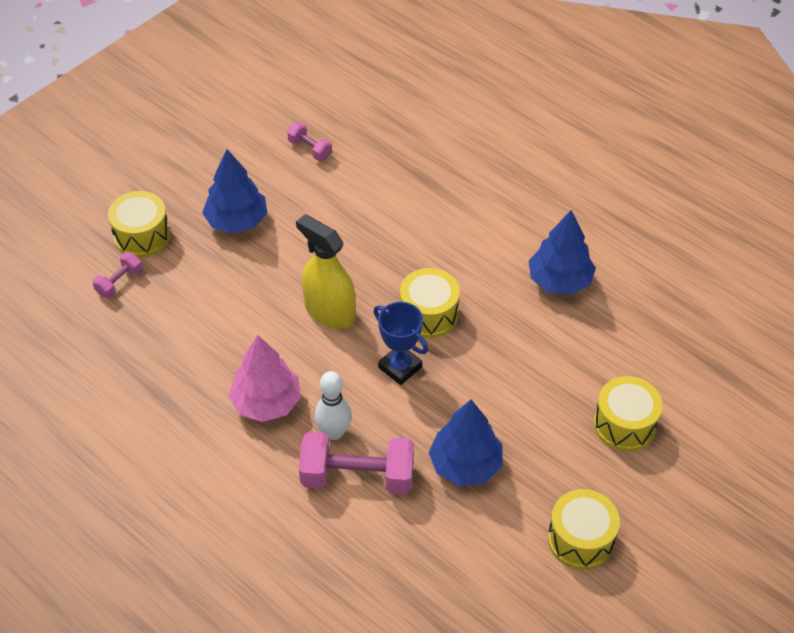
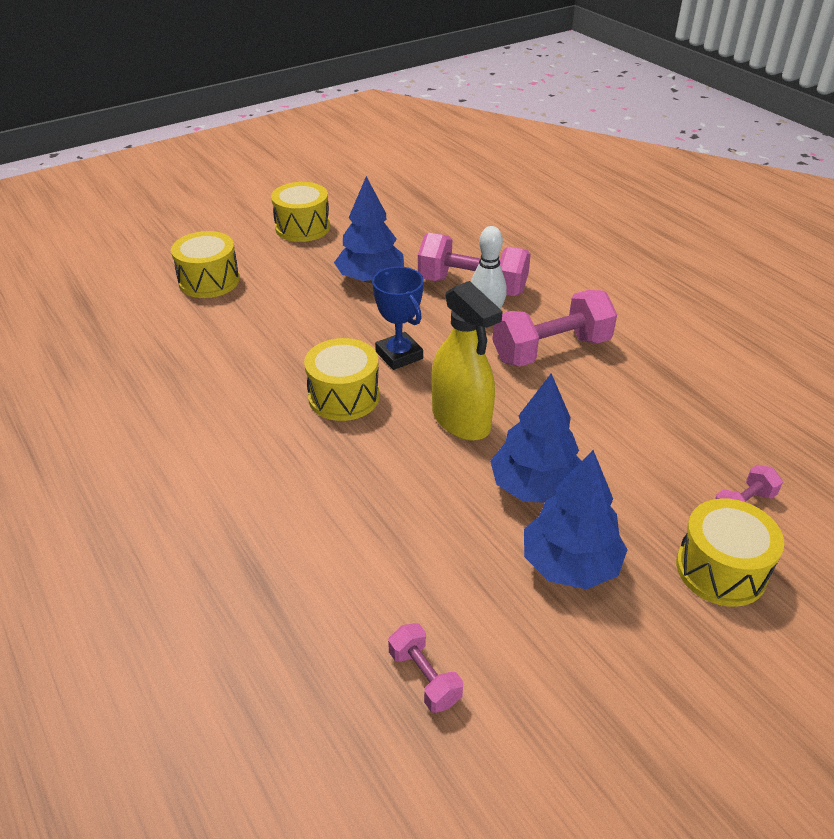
camera: 165 degrees left, 10 degrees down
pink tree [228,335,301,422] -> pink dumbbell [492,290,617,367]
blue tree [529,210,596,295] -> blue tree moved to [490,373,581,503]

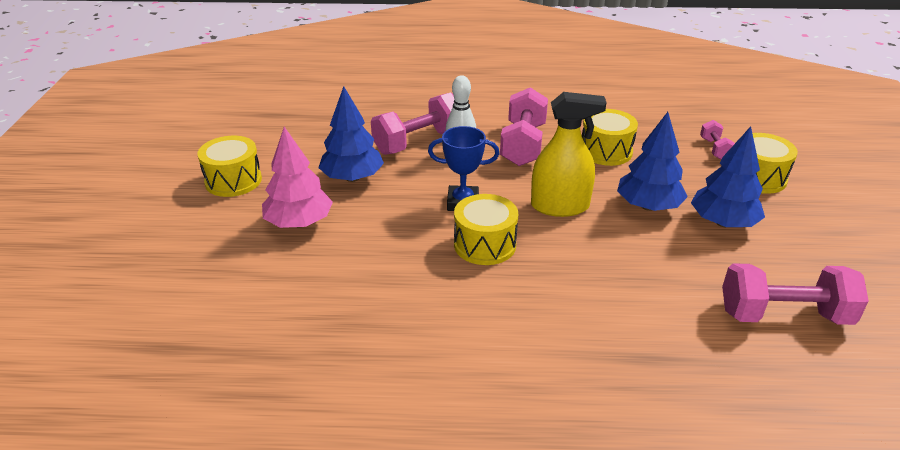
camera: 55 degrees left, 5 degrees down
yellow drum [171,231,240,298] -> yellow drum moved to [582,109,638,166]
pink dumbbell [388,623,463,713] -> pink dumbbell [722,263,869,325], size x1.98
none -> pink tree [262,127,333,228]

